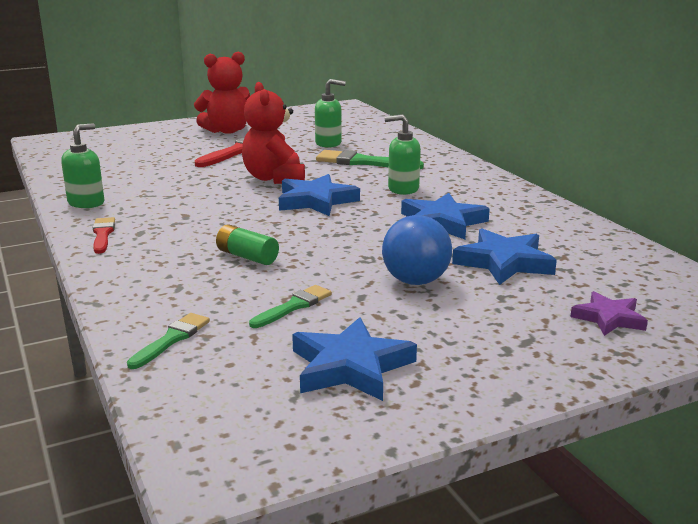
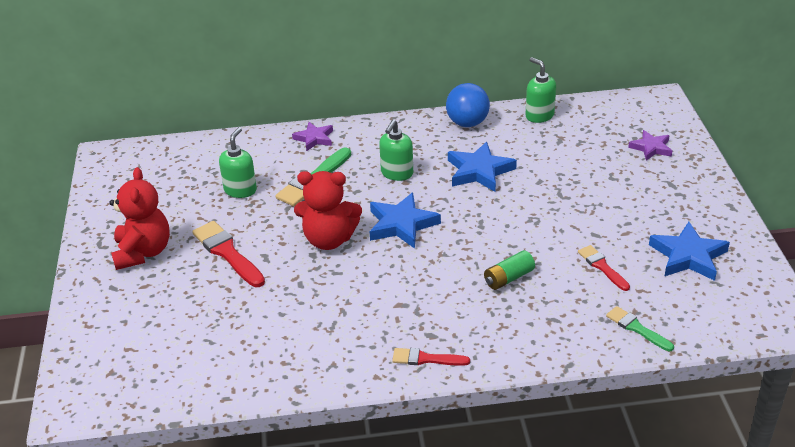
camera: 70 degrees left, 15 degrees up
green soap dispenser [61,123,104,208] -> green soap dispenser moved to [525,57,556,123]
green brush [249,285,332,328] -> red brush [578,245,630,291]
blue ball [382,215,452,285] -> blue ball moved to [446,83,490,127]
blue star [452,229,557,285] -> none
none -> purple star [292,122,333,151]

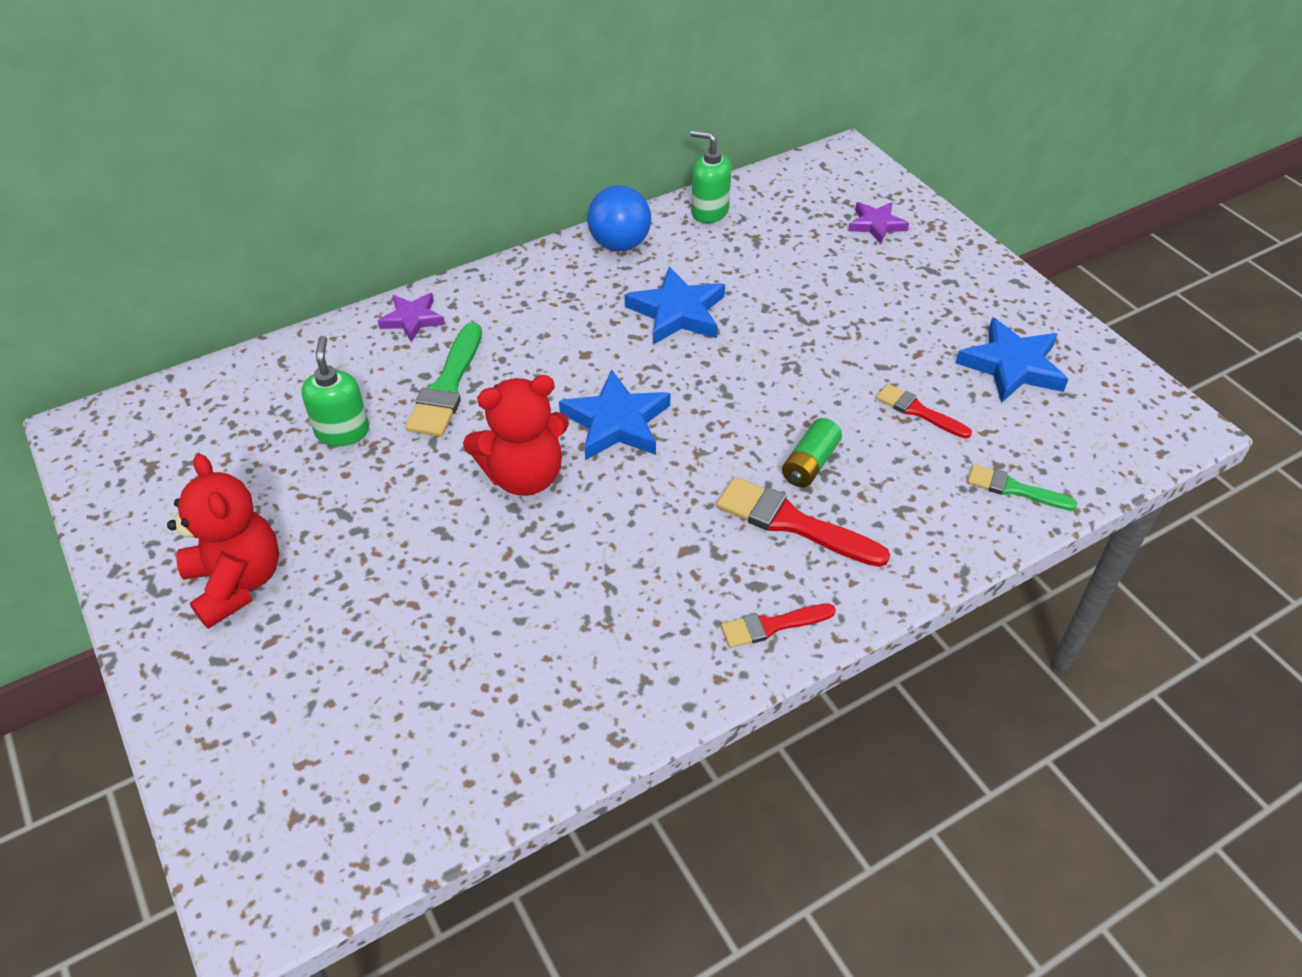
camera: 25 degrees left, 10 degrees up
red brush [192,221,265,287] -> red brush moved to [716,477,890,567]
green soap dispenser [379,120,413,181] -> none

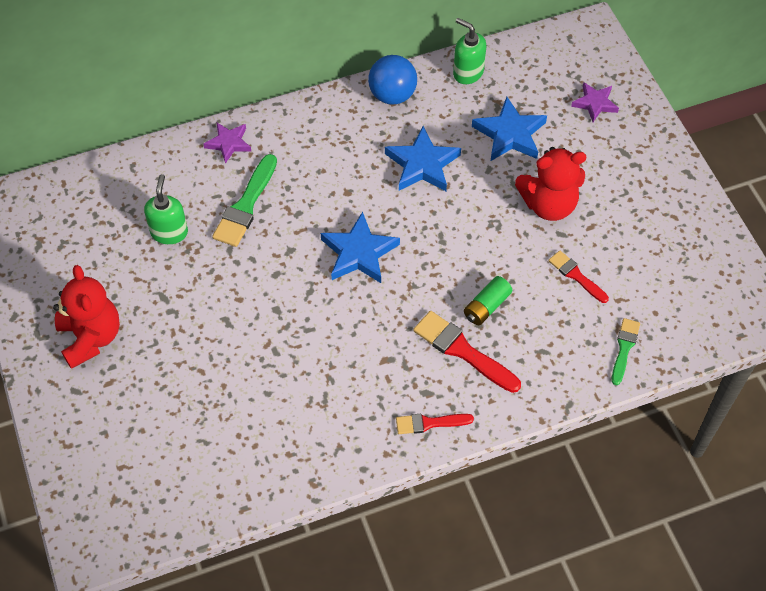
camera: 10 degrees right, 10 degrees up
red teddy bear [463,375,569,496] -> red teddy bear moved to [515,147,586,221]
blue star [956,317,1068,403] -> blue star moved to [472,97,547,161]
green brush [967,464,1077,510] -> green brush turned 75 degrees clockwise [612,318,640,385]

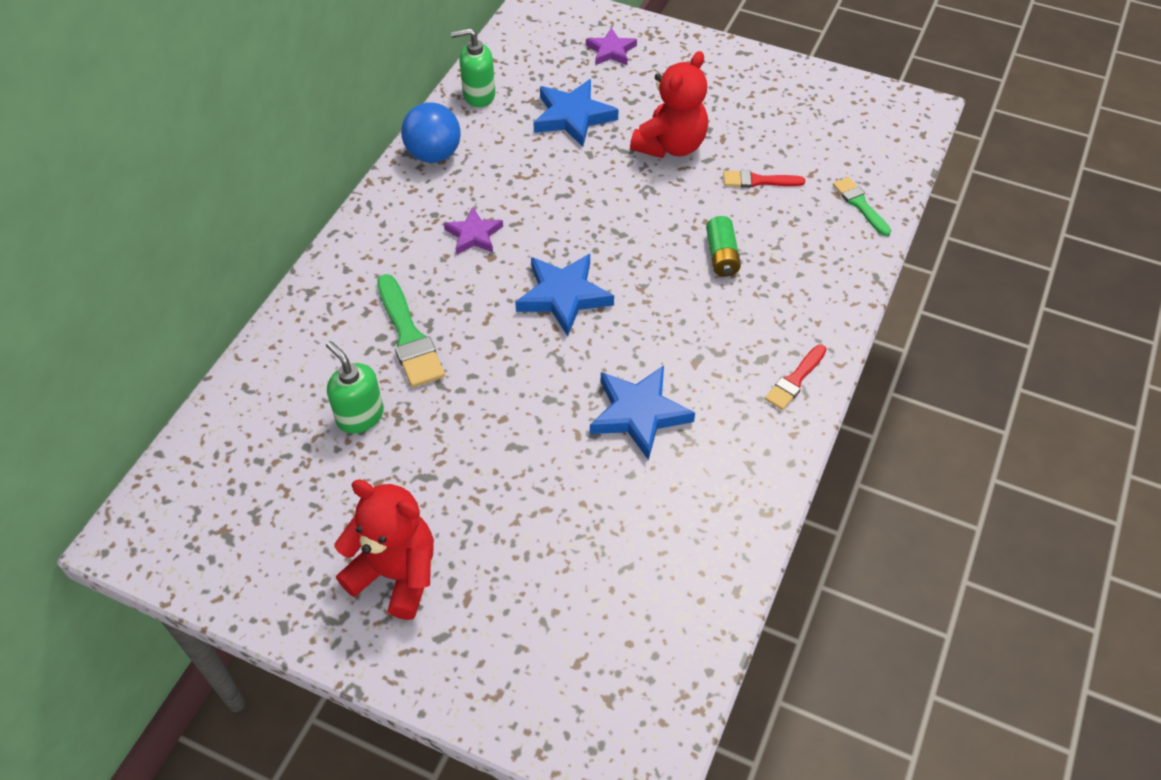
camera: 45 degrees left, 5 degrees down
purple star [203,123,251,164] -> purple star moved to [444,207,503,255]
blue star [385,126,461,191] -> blue star moved to [590,366,695,460]
red brush [413,311,521,393] -> none

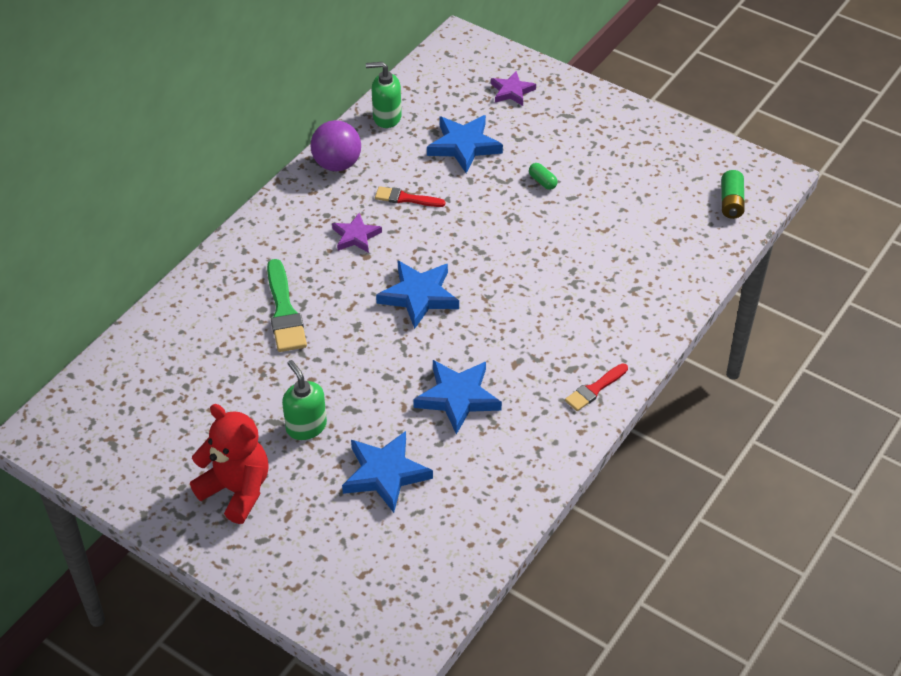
camera: 10 degrees right, 5 degrees down
green soap dispenser [326,341,384,434] -> green soap dispenser moved to [282,360,327,440]
blue ball [401,102,461,163] -> purple ball [310,120,361,171]
red teddy bear [630,51,708,158] -> green capsule [529,163,558,190]
green battery [706,216,741,277] -> green battery moved to [721,170,745,219]
red brush [723,170,805,188] -> red brush moved to [375,186,445,207]
green brush [833,177,891,236] -> none
none -> blue star [342,431,433,513]

